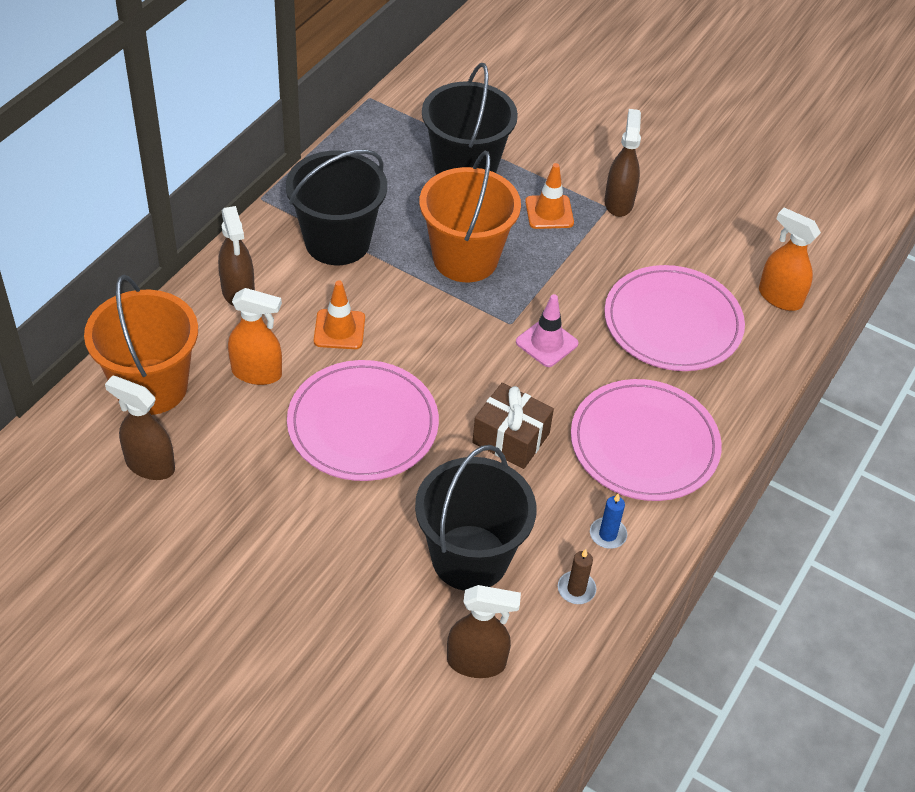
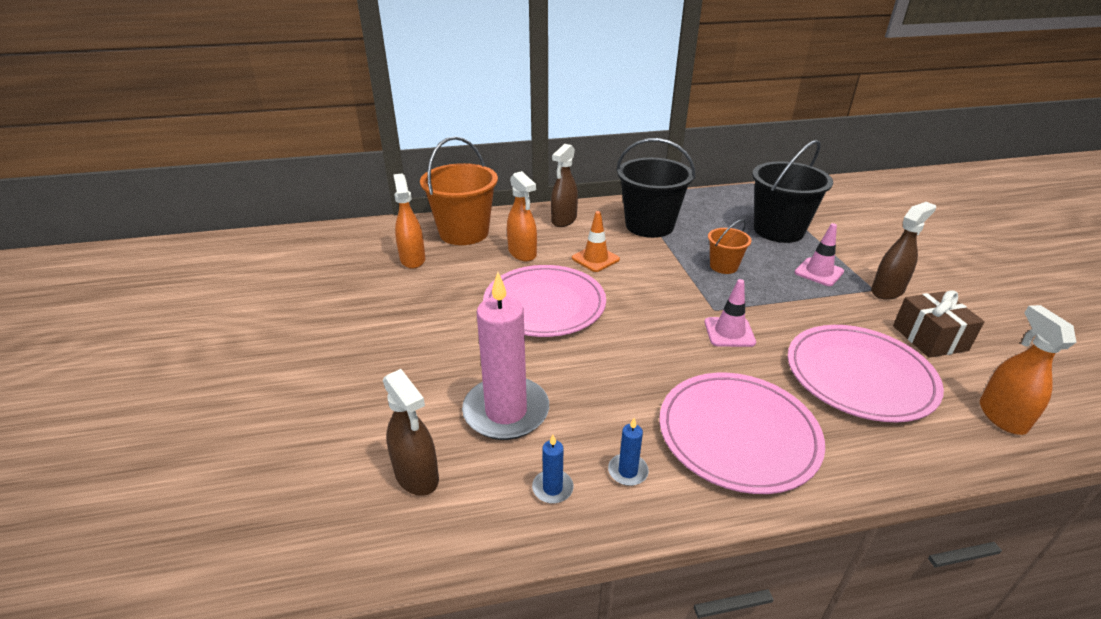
camera: 50 degrees right, 15 degrees down
brown spray bottle [105,375,175,480] -> orange spray bottle [393,173,425,269]
black bucket [415,445,537,591] -> pink candle [462,272,549,440]
orange bucket [419,150,521,282] -> orange bucket [708,219,751,274], size x0.52
brown gift [472,383,554,469] -> brown gift moved to [893,290,985,358]
orange traffic cone [525,163,574,229] -> pink traffic cone [794,223,844,286]
brown candle [558,549,596,604] -> blue candle [532,435,574,504]

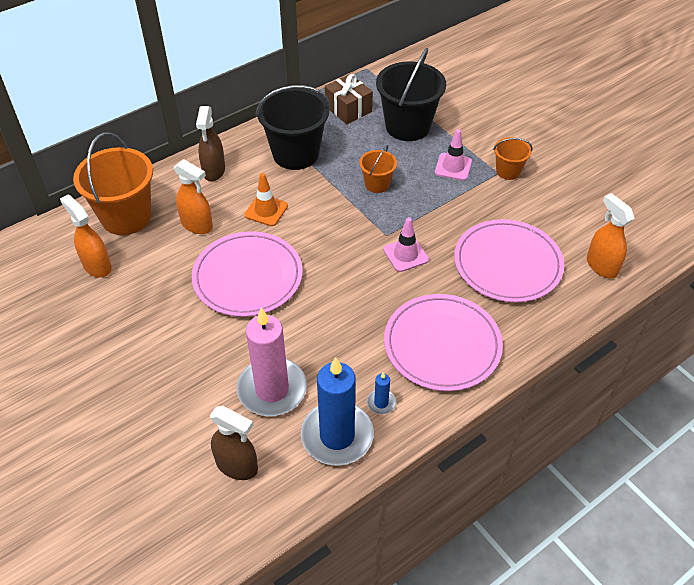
camera: 25 degrees left, 15 degrees up
blue candle [532,435,574,504] -> blue candle [301,357,374,466], size x2.39
brown spray bottle [871,202,936,300] -> orange bucket [493,137,533,180]
brown gift [893,290,985,358] -> brown gift moved to [325,74,373,124]

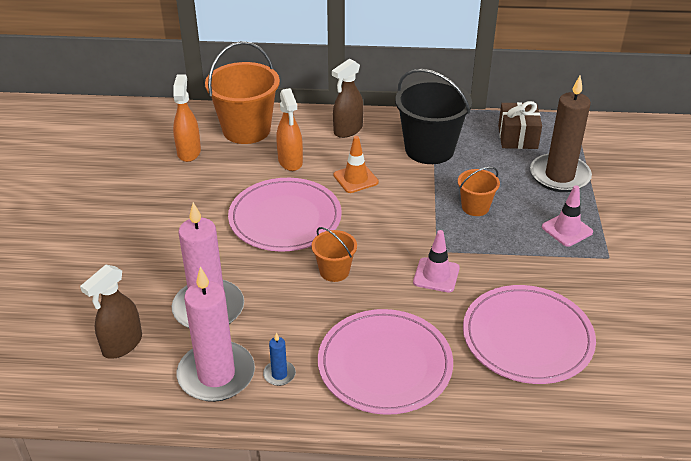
camera: 40 degrees right, 10 degrees down
brown spray bottle [210,406,258,480] -> brown spray bottle turned 60 degrees clockwise [80,265,142,359]
blue candle [301,357,374,466] -> pink candle [177,267,255,402]
black bucket [376,48,446,141] -> brown candle [530,76,592,192]
orange bucket [493,137,533,180] -> orange bucket moved to [311,227,357,282]
orange spray bottle [587,193,635,278] -> none

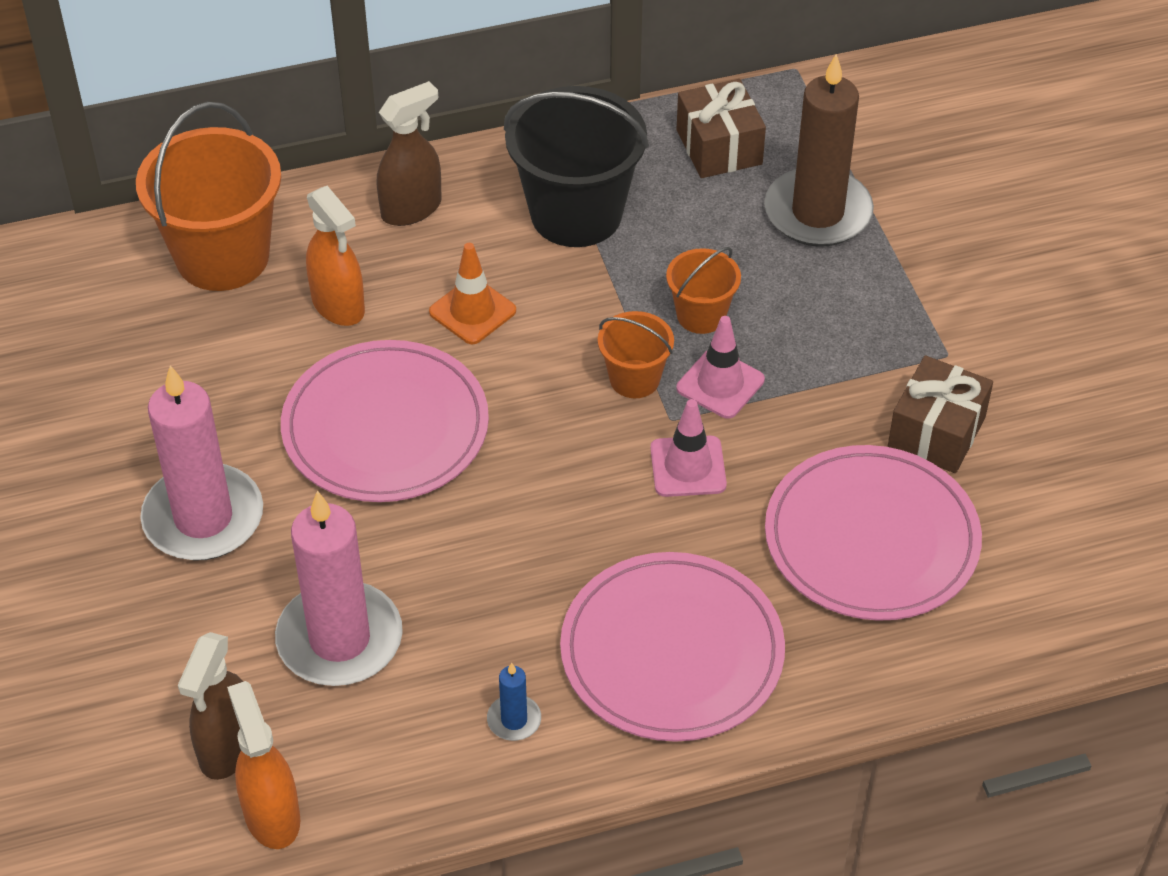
camera: 20 degrees left, 10 degrees up
orange spray bottle [173,74,201,162] -> orange spray bottle moved to [227,681,300,849]
pink candle [177,267,255,402] -> pink candle moved to [140,365,263,561]
orange bucket [311,227,357,282] -> orange bucket moved to [598,311,674,398]
brown spray bottle [332,59,364,138] -> brown spray bottle turned 150 degrees counterclockwise [377,81,442,226]
pink traffic cone [542,185,593,247] -> pink traffic cone moved to [676,316,765,419]
none -> brown gift [888,355,993,473]

